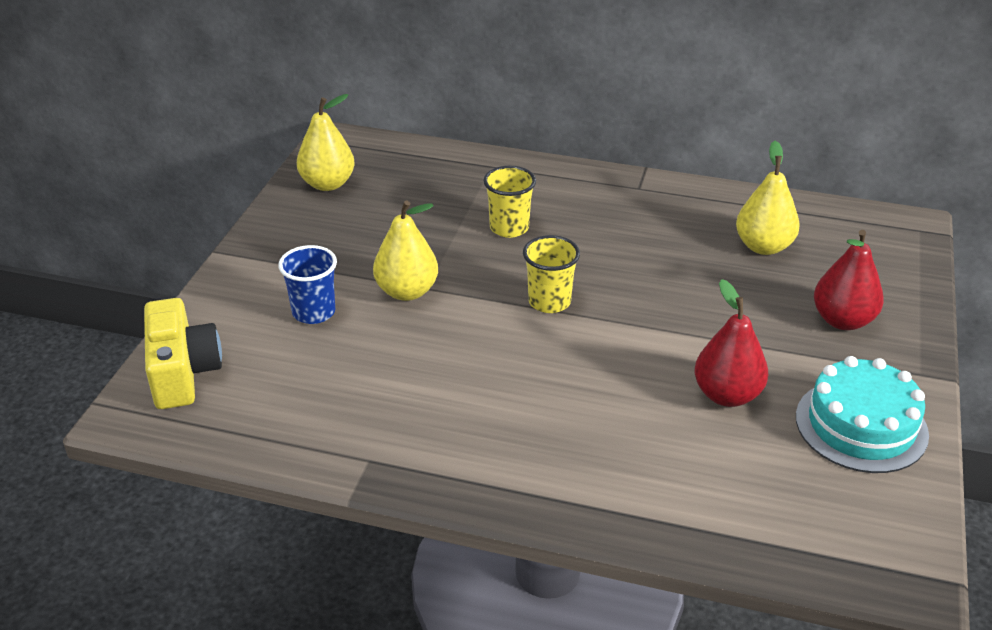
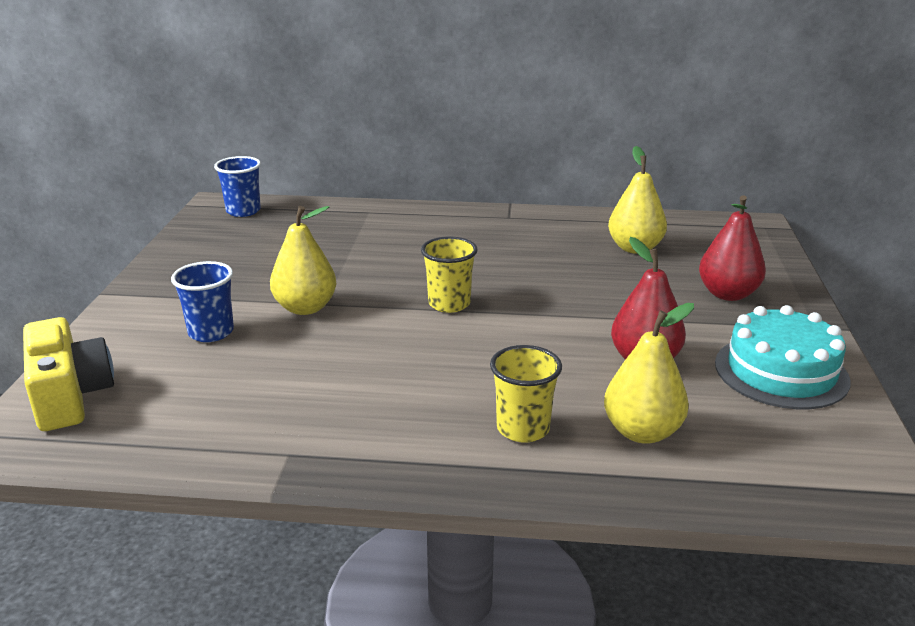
camera: 10 degrees left, 10 degrees down
yellow pear [297,94,355,191] -> yellow pear moved to [604,303,694,444]
yellow cup [483,166,536,238] -> yellow cup moved to [490,345,562,443]
none -> blue cup [214,156,261,217]

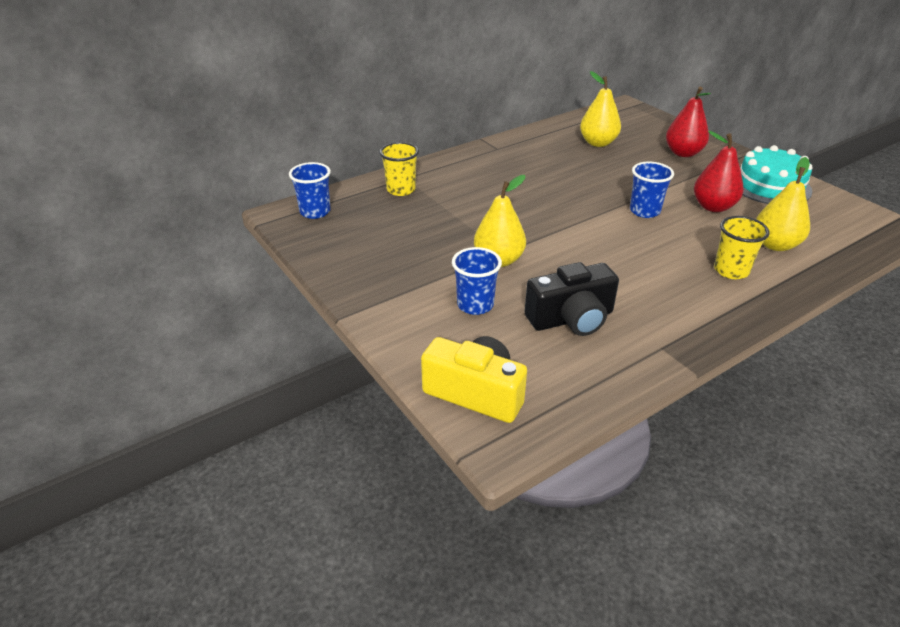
camera: 40 degrees left, 10 degrees up
yellow cup [421,236,478,313] -> yellow cup moved to [379,142,419,196]
none -> black camera [524,262,619,336]
none -> blue cup [630,162,674,218]

